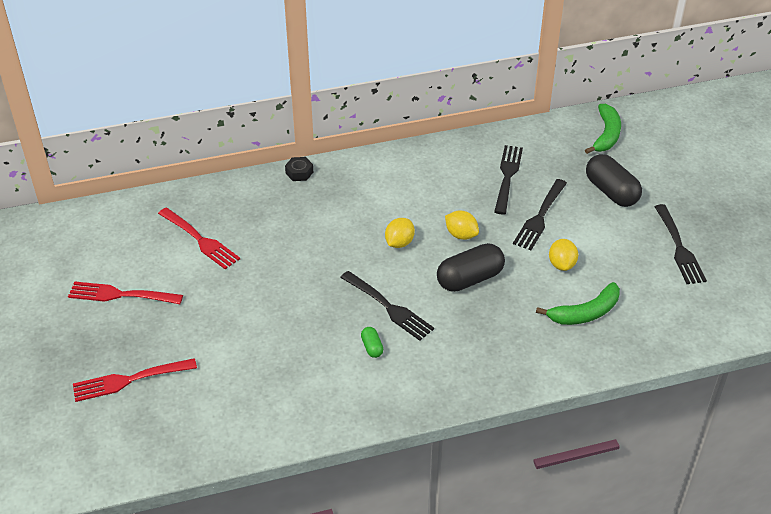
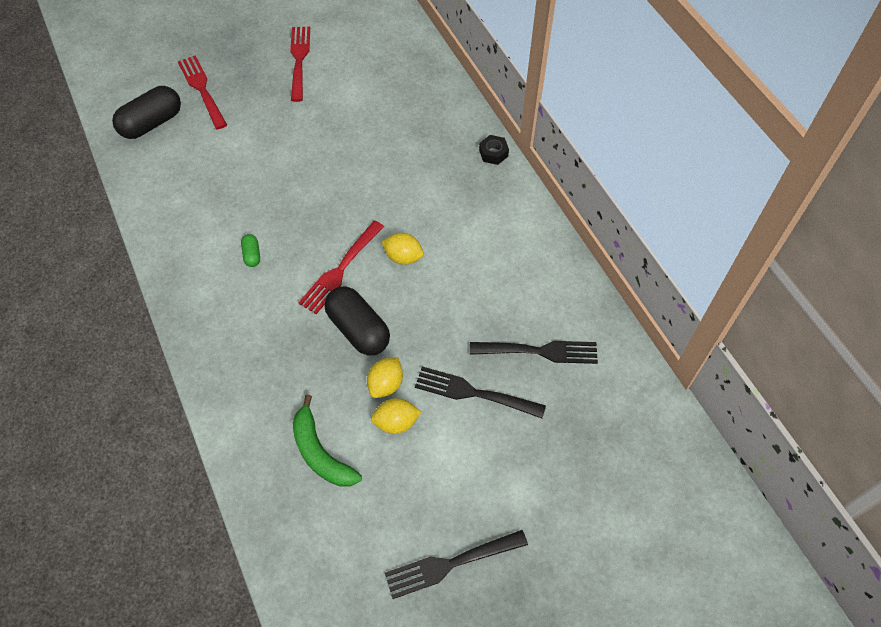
camera: 80 degrees right, 15 degrees up
red fork [158,207,240,269] -> red fork moved to [298,220,384,314]
black fork [340,271,434,341] -> none
green capsule [361,327,384,358] -> green capsule turned 75 degrees counterclockwise [241,234,260,267]
yellow lemon [445,210,479,240] -> yellow lemon moved to [367,357,403,398]
green banana [585,104,621,154] -> none
black capsule [586,154,642,207] -> black capsule moved to [112,86,181,139]

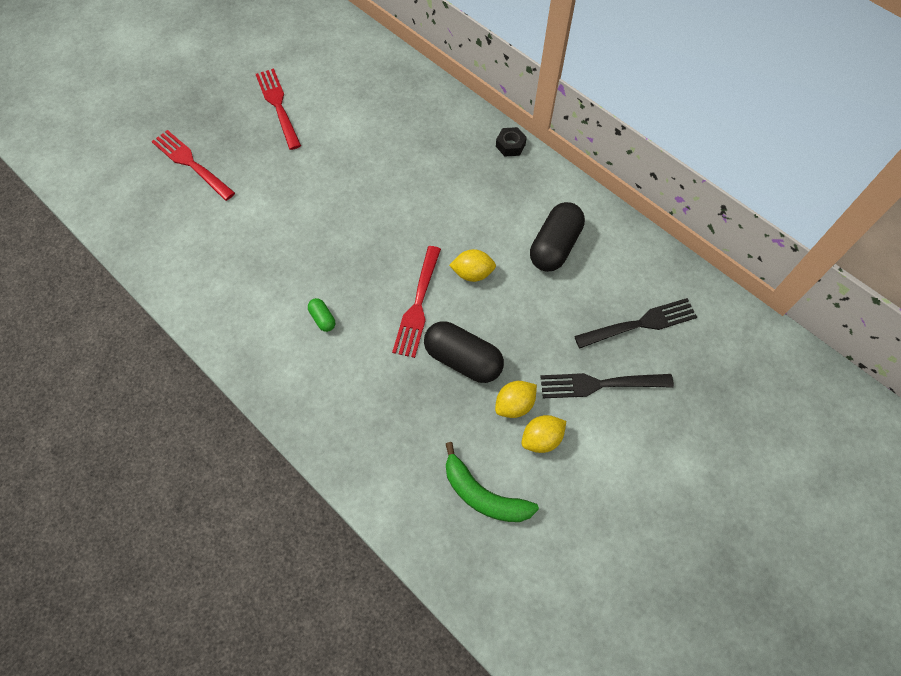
camera: 20 degrees left, 5 degrees up
black capsule [112,86,181,139] -> black capsule moved to [530,202,585,272]
yellow lemon [367,357,403,398] -> yellow lemon turned 45 degrees clockwise [495,381,537,418]
black fork [385,530,528,599] -> none

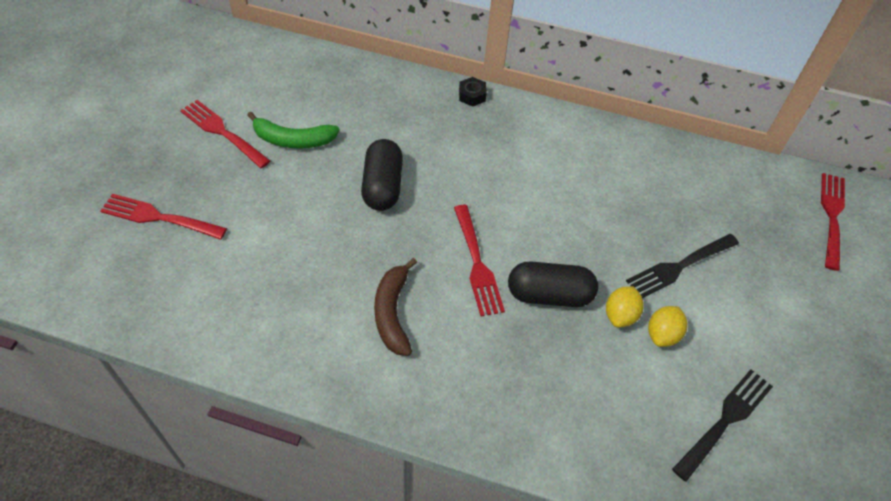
camera: 30 degrees left, 10 degrees down
green capsule [308,298,335,332] -> brown banana [374,258,417,356]
green banana [446,442,539,522] -> green banana moved to [247,112,339,149]
yellow lemon [449,249,496,282] -> none
black capsule [530,202,585,272] -> black capsule moved to [361,139,403,211]
black fork [574,298,697,348] -> black fork moved to [672,369,773,482]
none -> red fork [821,173,845,271]

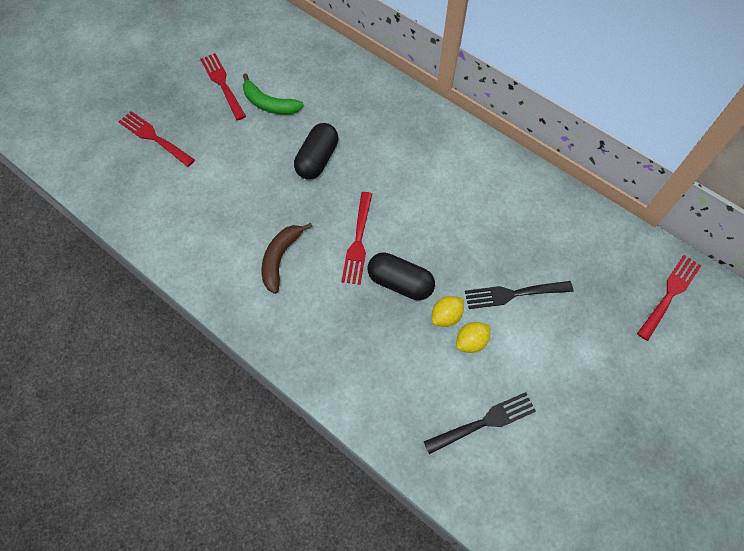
camera: 25 degrees right, 10 degrees up
black nut [459,77,487,107] -> none

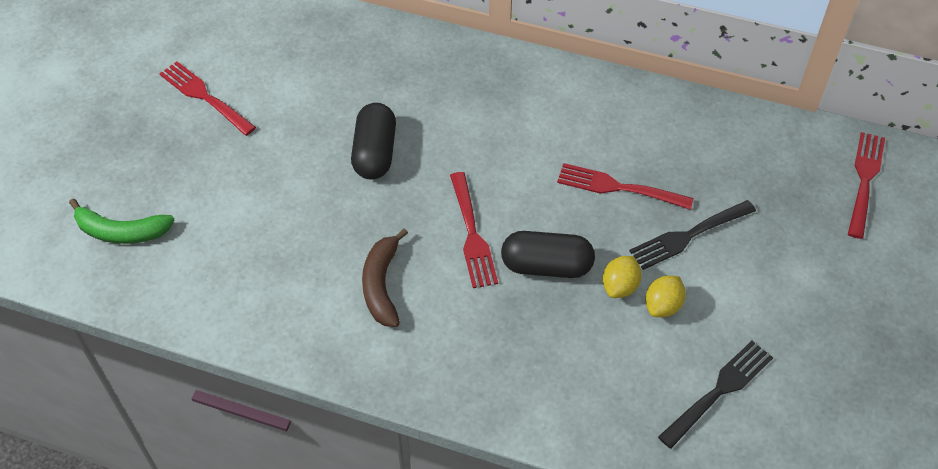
camera: 20 degrees left, 10 degrees down
red fork [119,111,195,167] -> red fork moved to [557,163,694,210]
green banana [243,73,304,115] -> green banana moved to [69,198,174,244]

